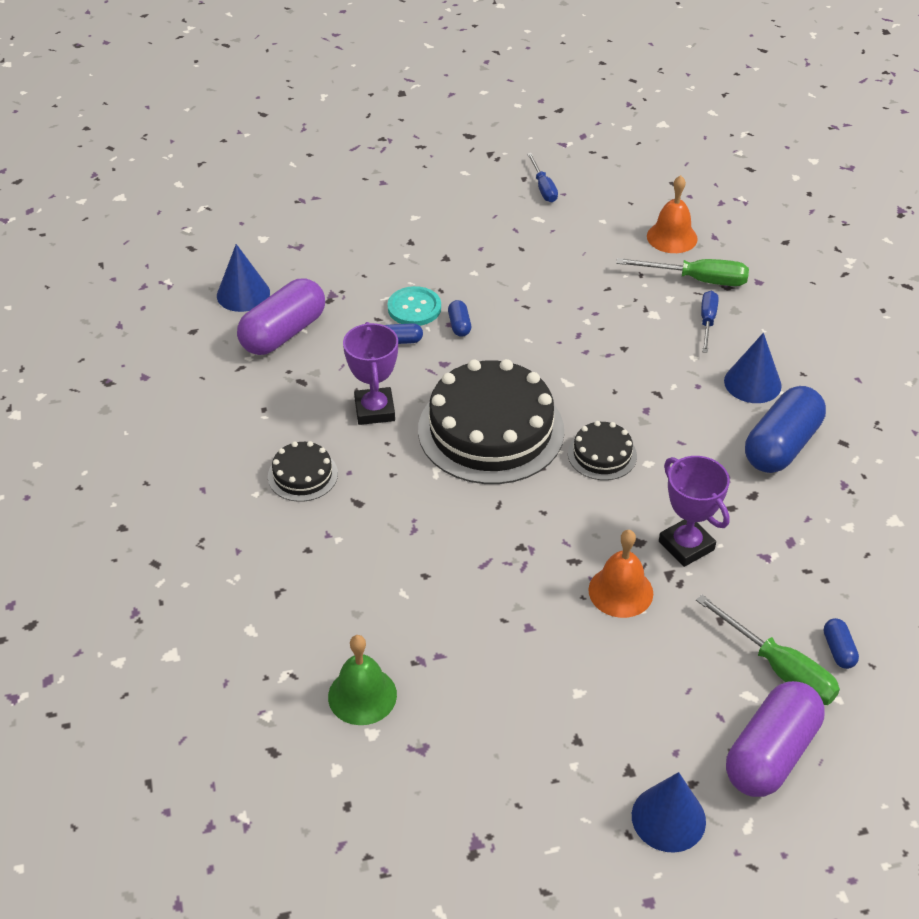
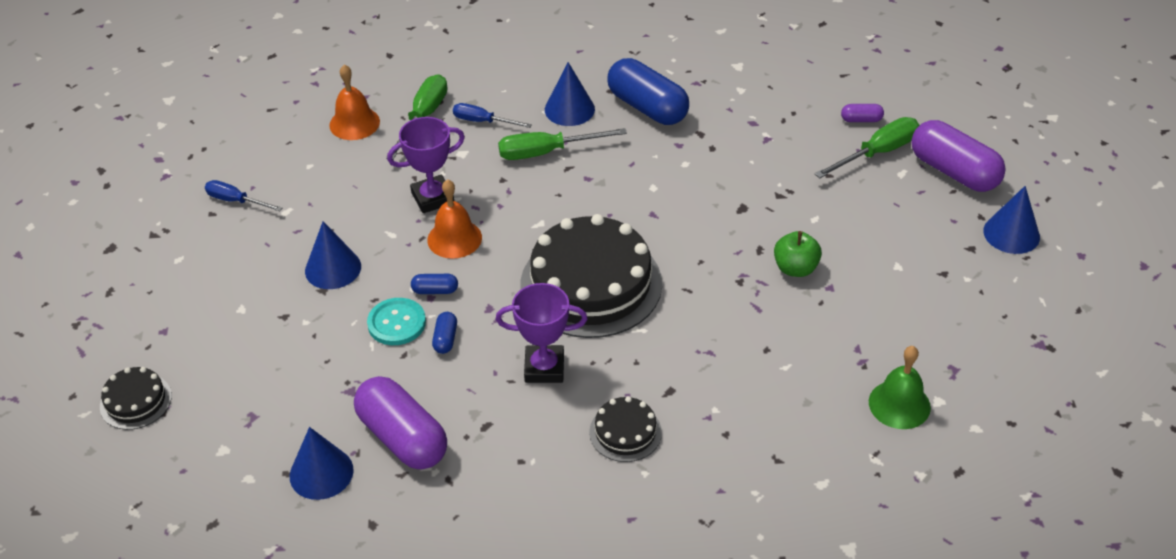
camera: 80 degrees left, 0 degrees up
blue screwdriver [527,153,558,202] -> blue screwdriver turned 150 degrees counterclockwise [205,180,282,211]
black cake [568,421,637,480] -> black cake moved to [100,367,172,430]
orange bell [588,530,653,618] -> orange bell moved to [427,179,482,259]
purple trophy [659,456,730,567] -> purple trophy moved to [387,117,465,213]
blue capsule [824,618,859,669] -> purple capsule [841,104,884,122]
none -> blue cone [305,221,361,289]
none -> green screwdriver [498,128,627,160]
none -> green apple [774,231,822,277]

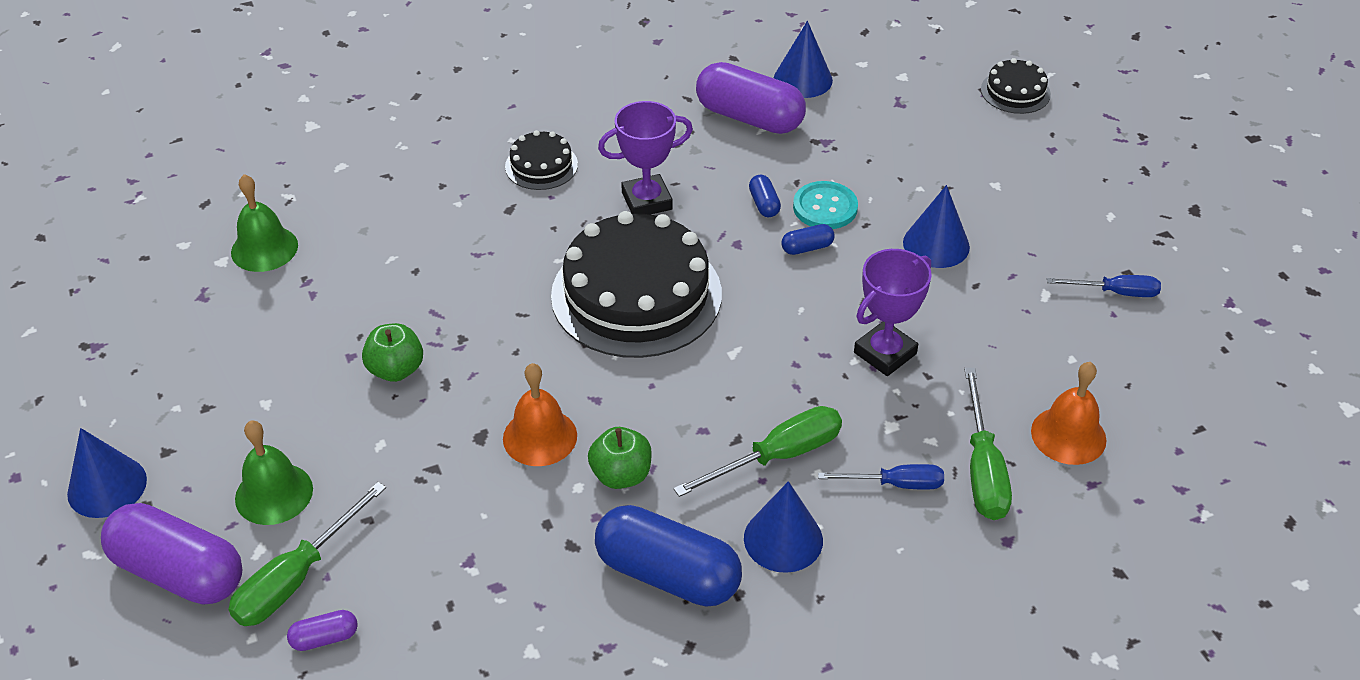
camera: 160 degrees right, 0 degrees up
orange bell [427,179,482,259] -> orange bell moved to [503,363,577,466]
none -> green bell [235,421,313,525]
none -> green apple [588,427,652,489]

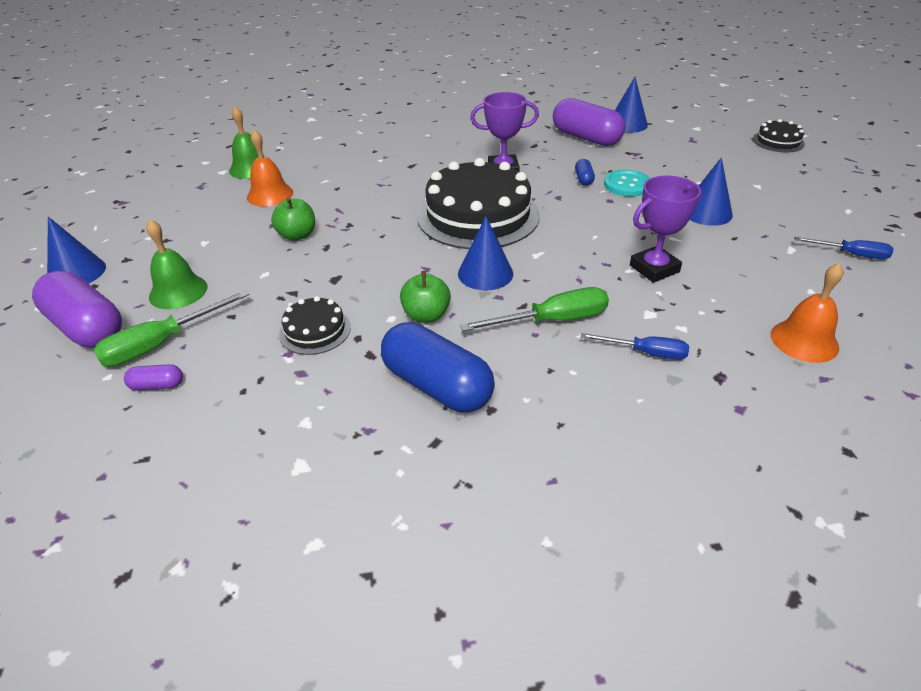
camera: 15 degrees right, 5 degrees down
orange bell [503,363,577,466] -> orange bell moved to [247,129,293,207]
black cake [505,130,578,190] -> black cake moved to [279,296,351,355]
blue cone [744,481,823,573] -> blue cone moved to [458,216,513,290]
blue capsule [781,224,835,255] -> none
green screwdriver [964,368,1012,520] -> none

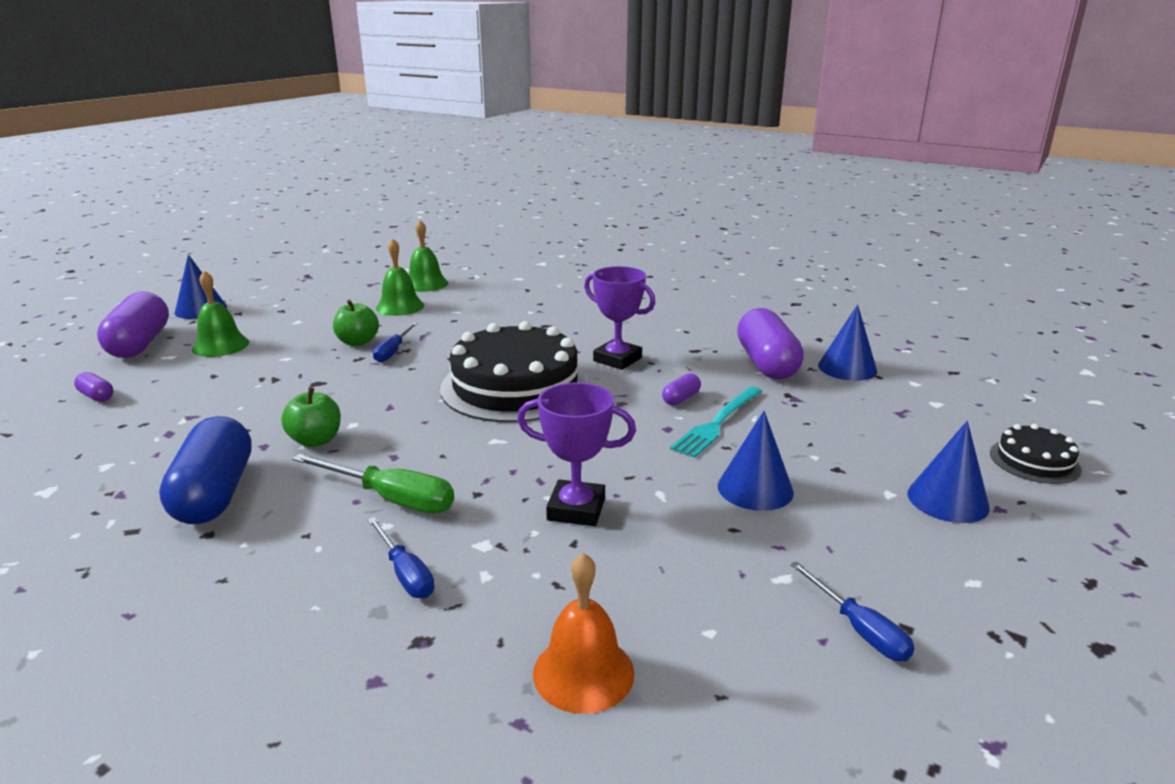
camera: 40 degrees right, 15 degrees down
green screwdriver [93,290,249,366] -> none
orange bell [247,129,293,207] -> green bell [376,238,424,316]
black cake [279,296,351,355] -> none
blue cone [458,216,513,290] -> blue cone moved to [908,421,990,523]
blue capsule [575,159,595,186] -> purple capsule [662,373,701,405]
turquoise button [604,170,650,197] -> turquoise fork [670,387,762,458]
none -> blue screwdriver [373,323,417,363]

